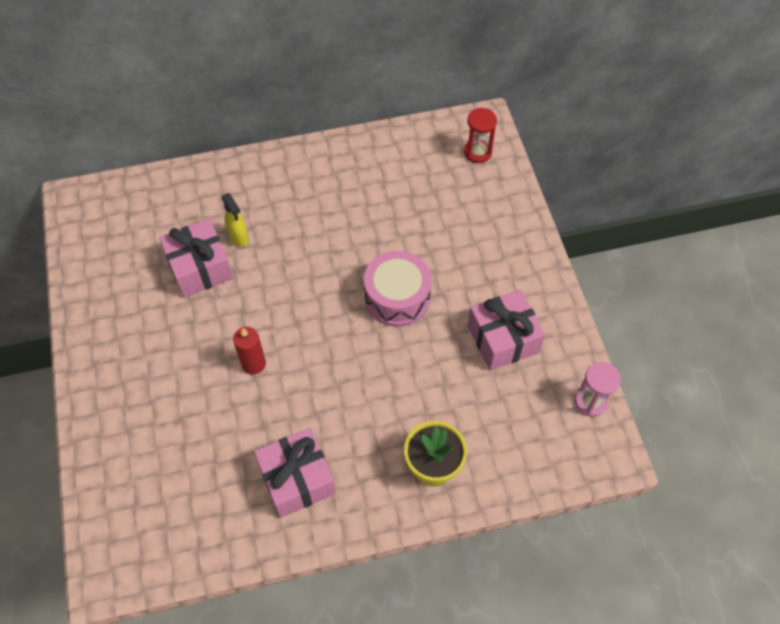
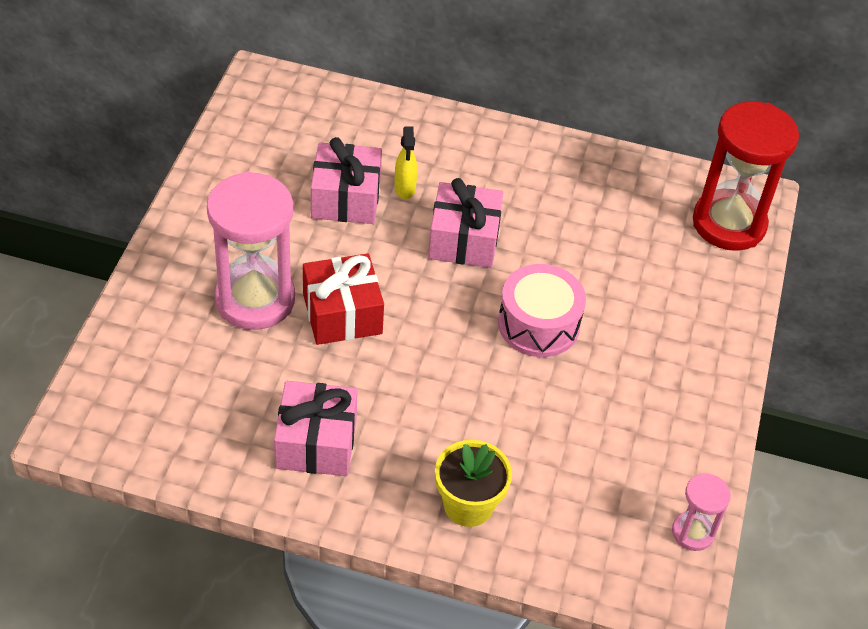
camera: 25 degrees right, 10 degrees down
red candle [233,327,266,375] -> red gift [303,253,384,345]
red hourglass [464,108,497,163] -> red hourglass [693,101,799,251], size x2.05
pink gift [468,290,545,371] -> pink gift moved to [428,178,503,268]
none -> pink hourglass [207,171,295,330]

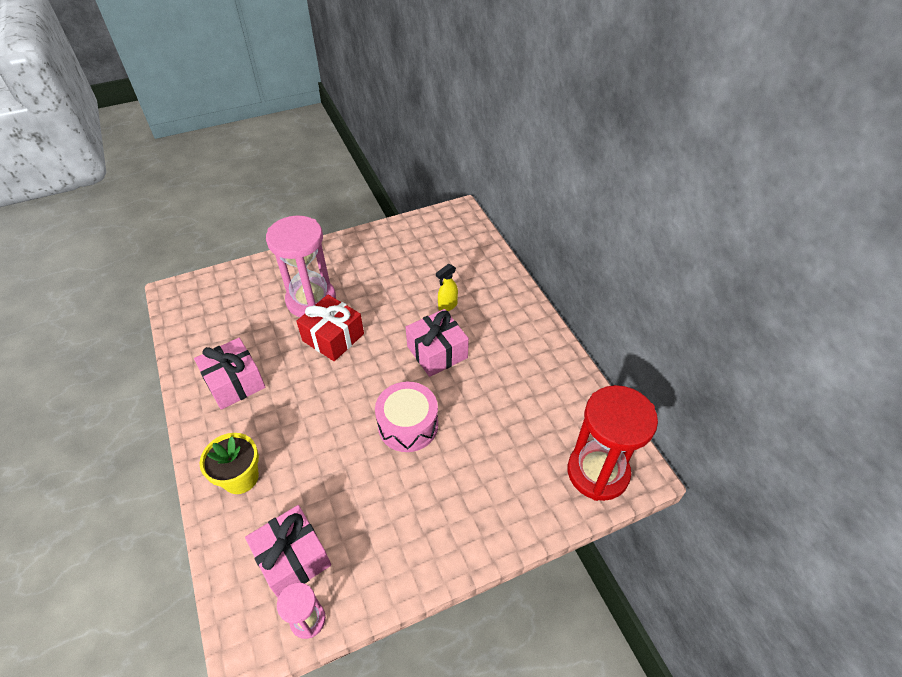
camera: 55 degrees right, 0 degrees up
pink gift [311,137,382,224] -> pink gift moved to [245,505,331,598]

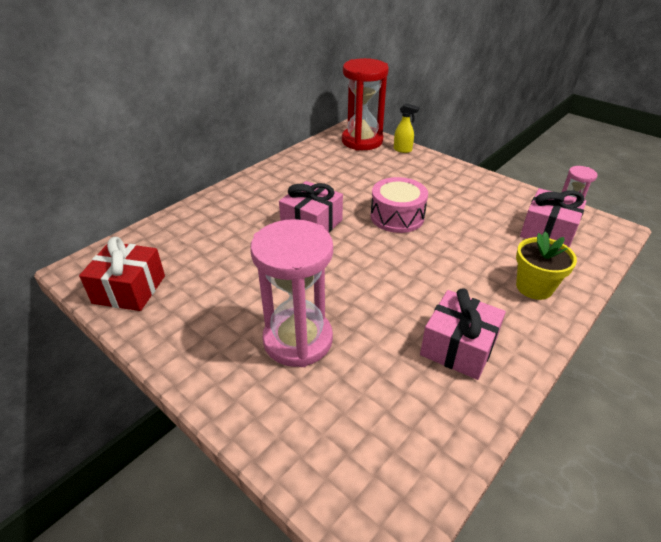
camera: 115 degrees left, 10 degrees down
red gift [296,295,364,361] -> red gift moved to [79,237,165,311]
yellow spray bottle [436,264,458,311] -> yellow spray bottle moved to [394,103,420,153]

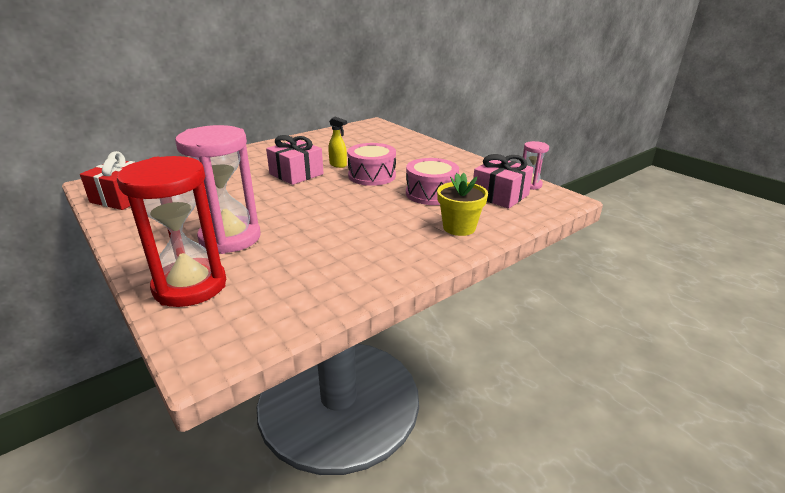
camera: 10 degrees right, 10 degrees down
red hourglass [342,58,389,151] -> red hourglass moved to [117,156,226,307]
yellow spray bottle [394,103,420,153] -> yellow spray bottle moved to [328,117,347,168]
pink gift [420,288,506,380] -> none
none -> pink drum [406,158,459,205]

